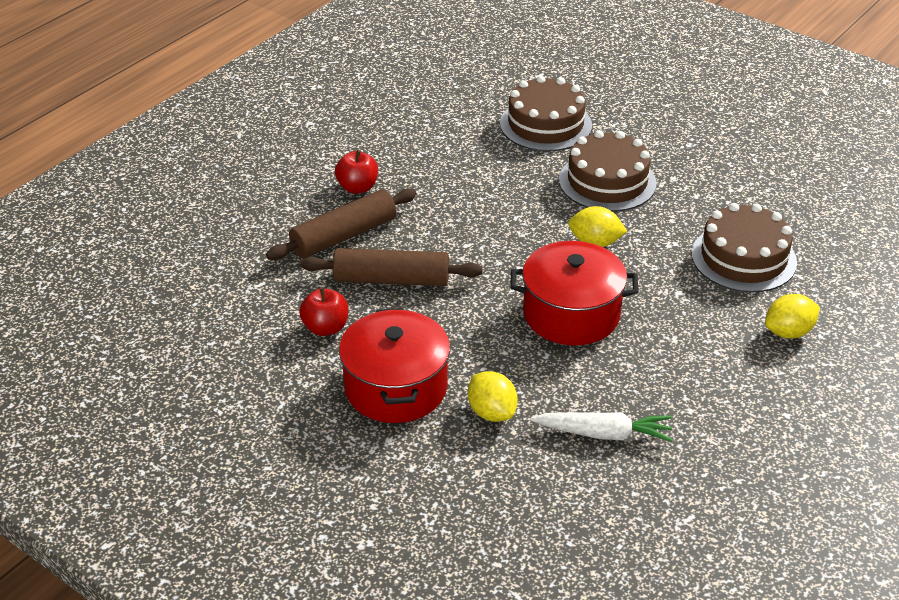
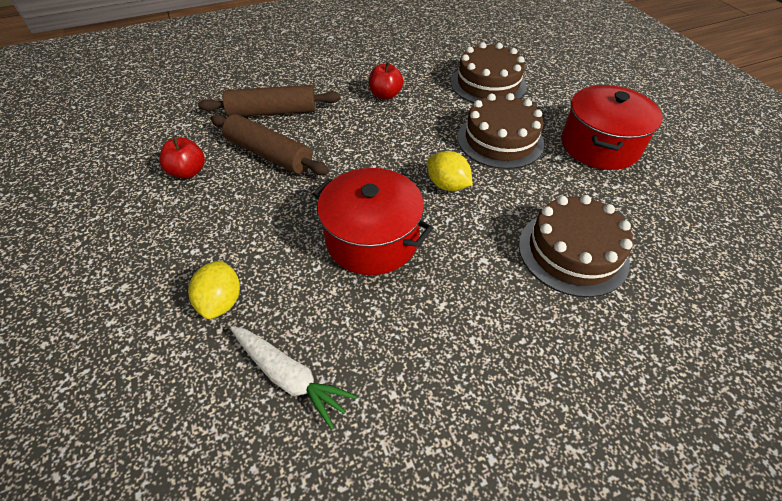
camera: 30 degrees right, 10 degrees up
red apple [335,150,378,194] -> red apple moved to [369,62,403,100]
red pot [339,308,450,423] -> red pot moved to [561,85,663,170]
yellow lemon [765,294,820,338] -> none

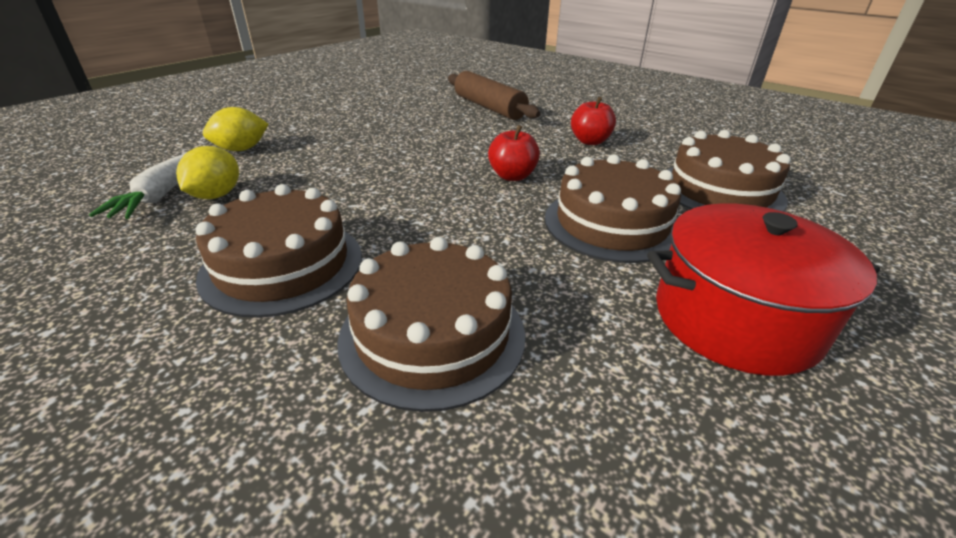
camera: 60 degrees right, 15 degrees down
red apple [159,136,205,179] -> red apple moved to [488,125,540,181]
brown rolling pin [211,114,329,175] -> none
red pot [313,168,433,275] -> none
yellow lemon [427,151,473,191] -> yellow lemon moved to [176,146,239,199]
none -> brown cake [195,184,362,318]

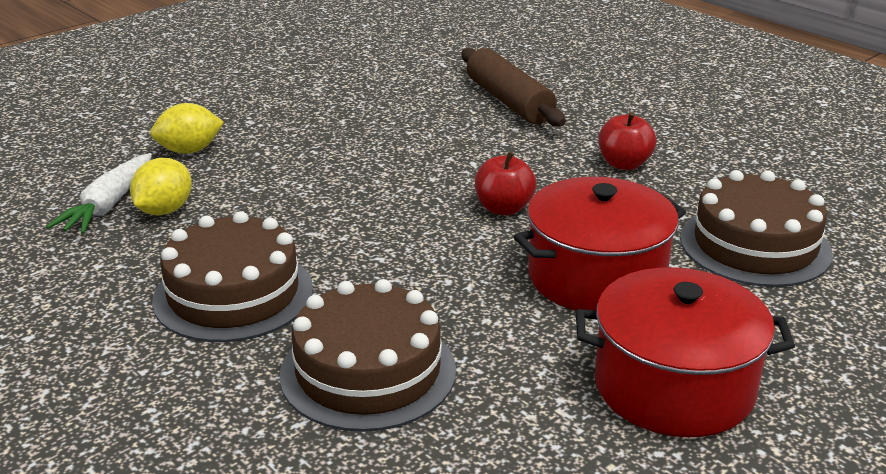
camera: 10 degrees right, 5 degrees down
brown cake [545,154,681,263] -> red pot [514,177,686,311]

